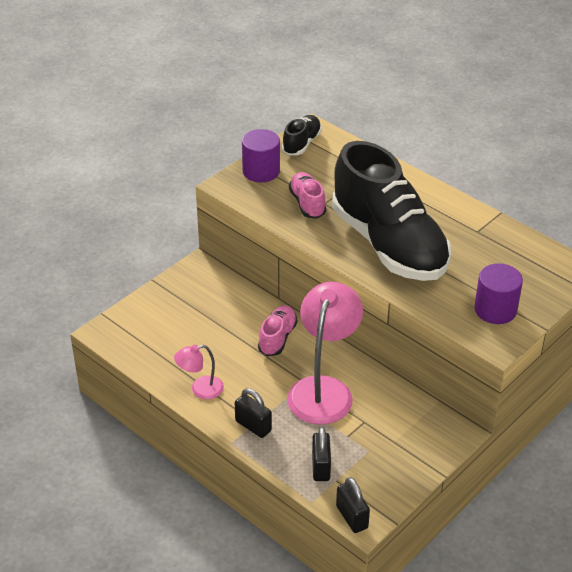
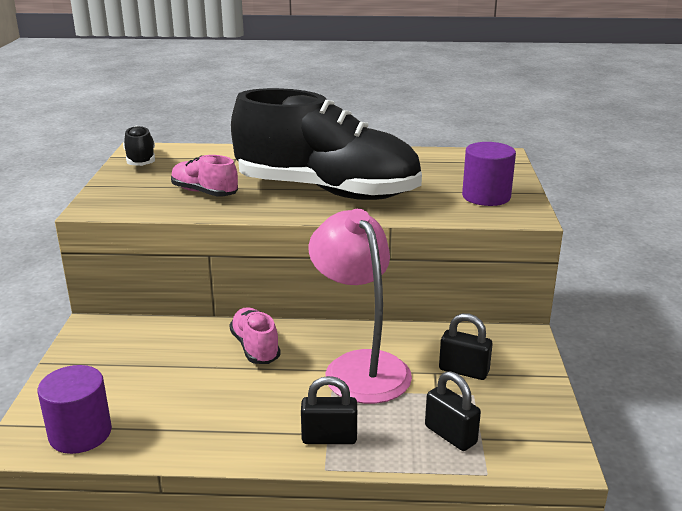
camera: 40 degrees left, 15 degrees down
pink lamp [174,345,224,399] -> none
purple cylinder [242,129,280,182] -> purple cylinder moved to [38,365,112,454]
black padlock [336,477,370,533] -> black padlock moved to [439,313,493,380]

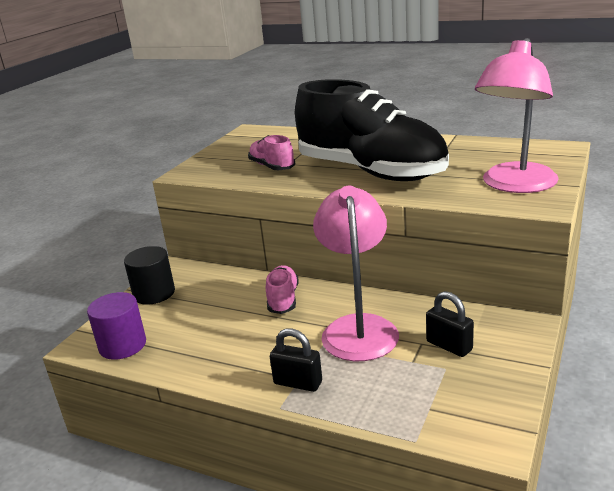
camera: 25 degrees right, 0 degrees up
black shoe [123,126,155,166] -> none
black padlock [425,371,481,451] -> none
purple cylinder [462,142,516,206] -> pink lamp [475,38,559,193]
none -> black cylinder [124,246,175,305]

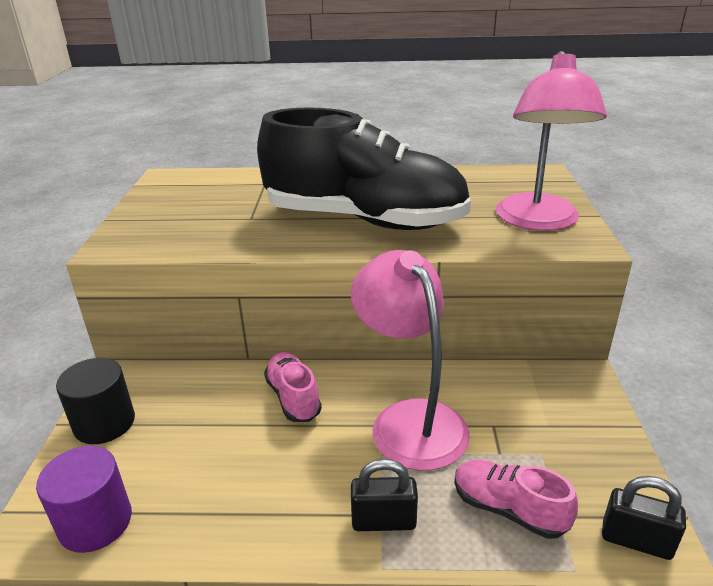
camera: 25 degrees left, 5 degrees up
pink shoe [248,135,295,170] -> pink shoe moved to [454,460,578,539]
black padlock [426,291,474,357] -> black padlock moved to [602,476,686,560]

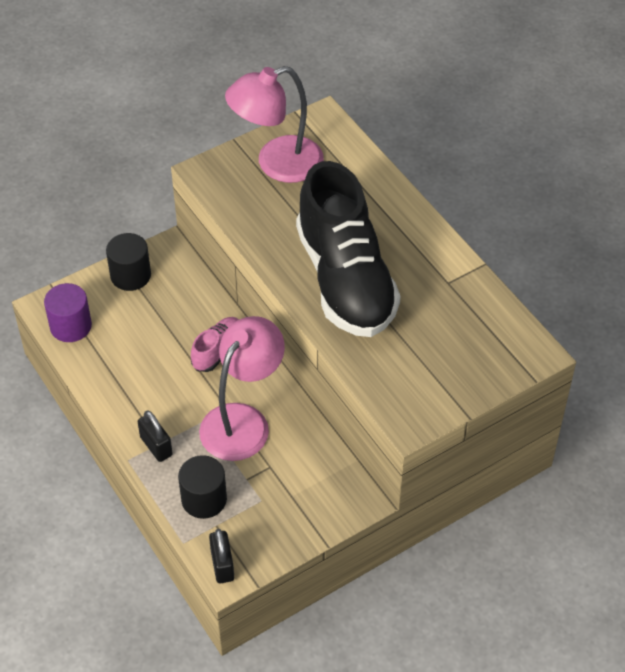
camera: 55 degrees right, 20 degrees up
pink shoe [454,460,578,539] -> black cylinder [178,455,227,519]
pink lamp [496,51,607,231] -> pink lamp moved to [225,66,324,183]

